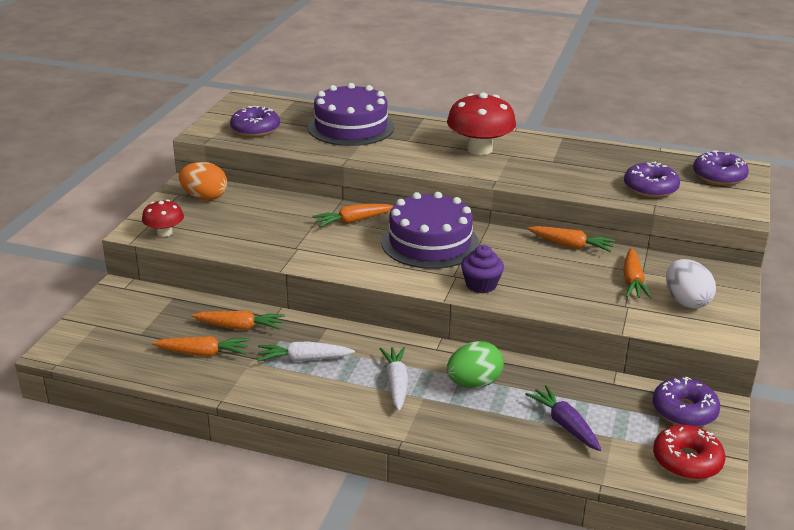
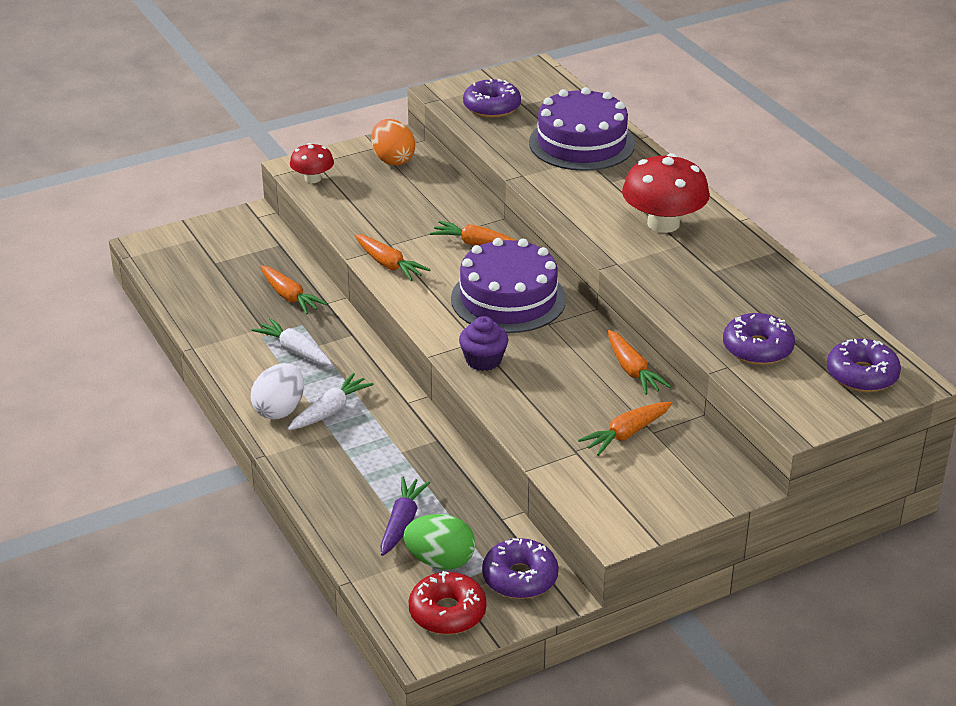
camera: 45 degrees right, 5 degrees up
orange carrot [152,336,250,356] -> orange carrot moved to [355,234,430,281]
green egg [447,341,504,388] -> green egg moved to [403,514,475,570]
white egg [666,259,716,309] -> white egg moved to [251,363,304,419]

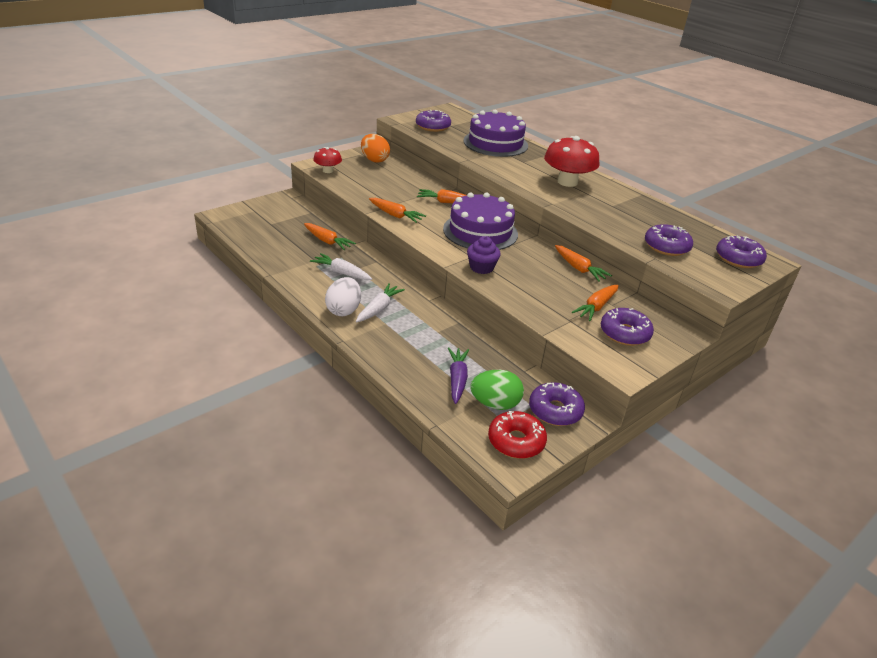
camera: 15 degrees left, 0 degrees up
none -> purple donut [601,308,654,346]

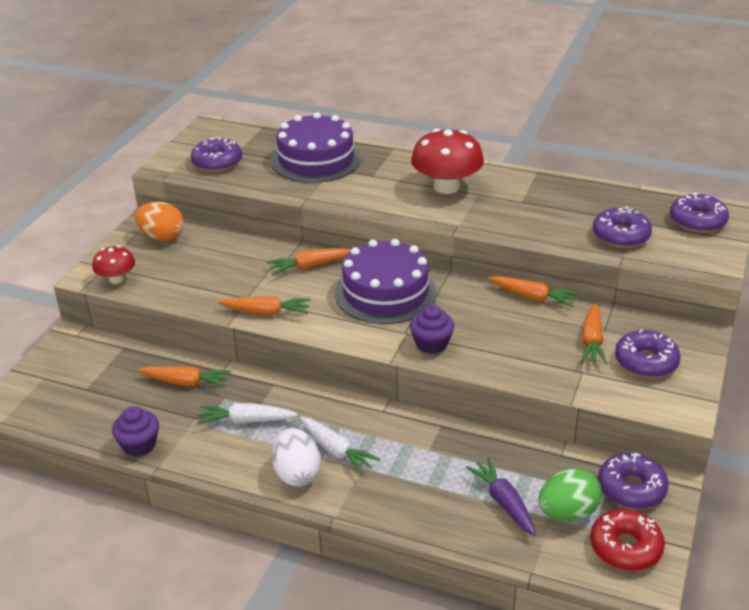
camera: 25 degrees left, 0 degrees up
white carrot [356,283,405,322] -> white carrot turned 135 degrees clockwise [300,417,380,475]
none -> purple cupcake [112,406,159,457]

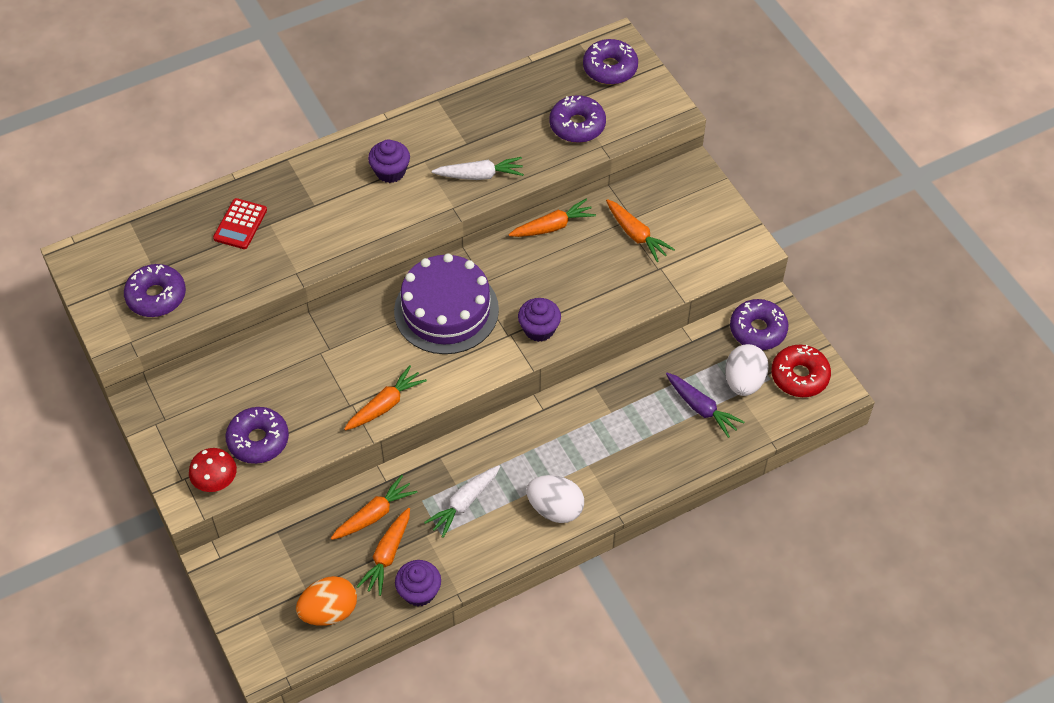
camera: 50 degrees left, 20 degrees up
orange egg [135,201,184,241] -> orange egg moved to [296,576,357,626]
orange carrot [267,248,351,275] -> orange carrot moved to [356,508,410,596]
purple cake [271,112,361,183] -> red calculator [213,198,267,249]
white carrot [300,417,380,475] -> white carrot moved to [432,157,524,180]
red mushroom [411,129,484,194] -> purple cupcake [368,140,410,183]
purple carrot [466,457,536,536] -> purple carrot turned 150 degrees counterclockwise [666,373,744,438]
green egg [538,468,602,521] -> white egg [725,344,769,396]
purple donut [615,329,680,378] -> purple donut moved to [225,407,289,464]

